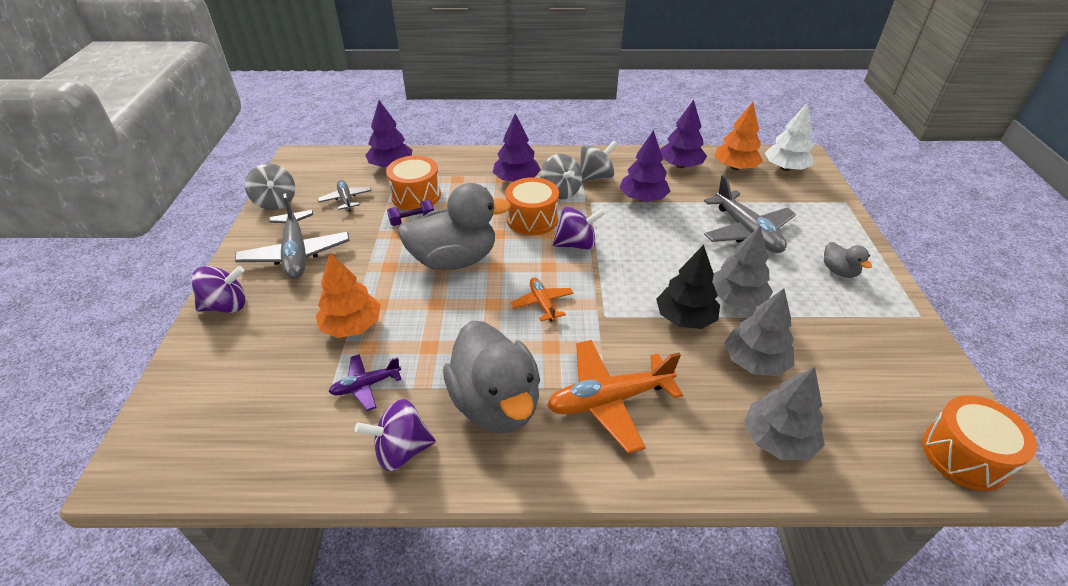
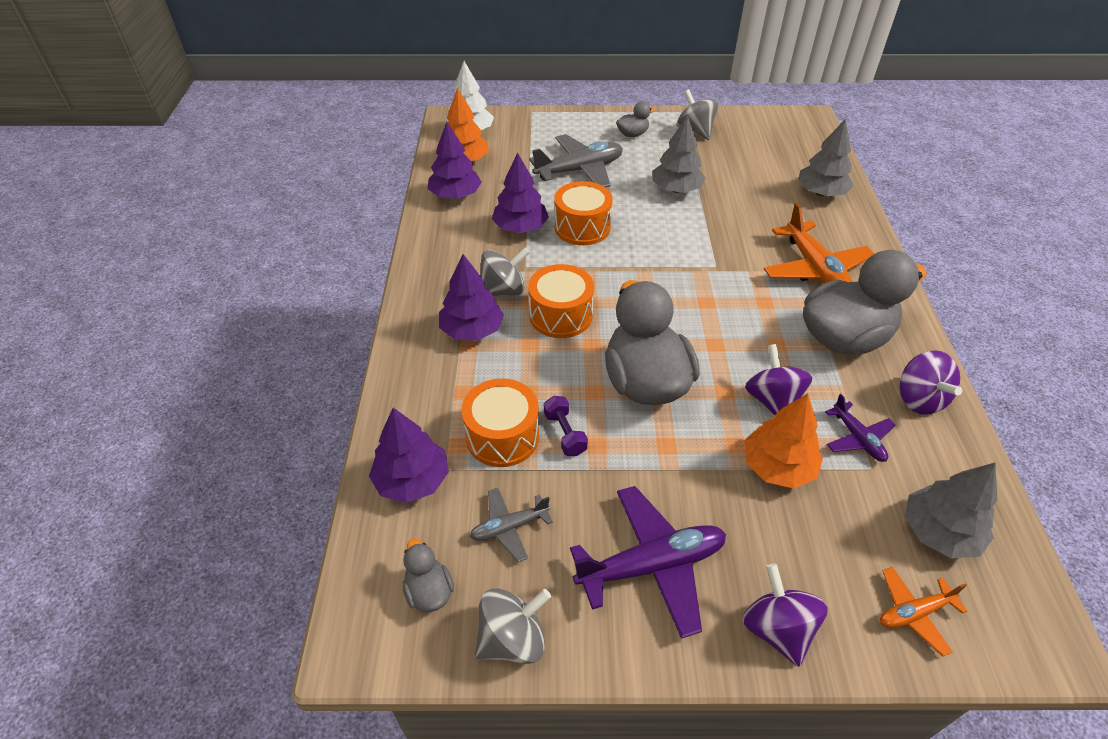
camera: 90 degrees left, 5 degrees up
grey plane [235,193,350,279] -> purple plane [570,486,726,639]
orange plane [511,277,574,322] -> orange plane moved to [880,567,967,657]
purple spinning top [553,207,605,250] -> purple spinning top moved to [745,344,813,415]
grey spinning top [580,141,618,182] -> grey spinning top moved to [677,89,718,140]
black tree [656,245,720,329] -> none
grey tree [725,288,794,376] -> grey tree moved to [905,462,997,559]
orange drum [922,395,1037,491] -> orange drum moved to [554,181,613,245]
none -> grey duck [403,538,454,612]

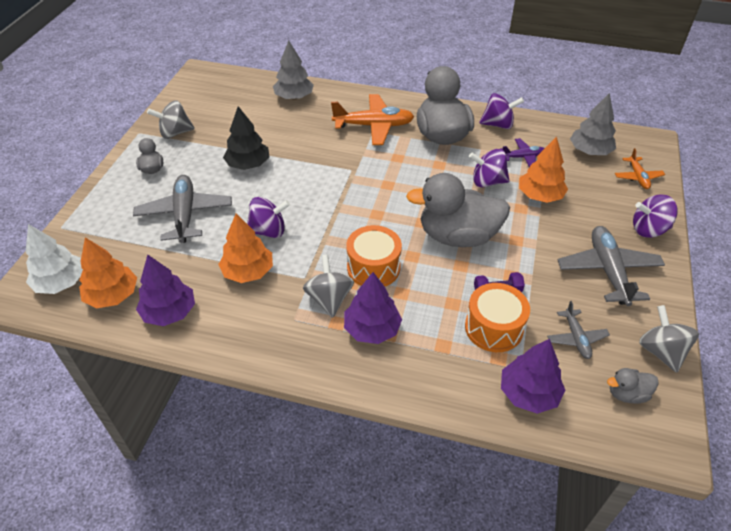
camera: 75 degrees left, 0 degrees up
purple tree [492,153,549,233] -> orange tree [218,213,273,283]
orange drum [554,181,613,245] -> purple spinning top [247,197,290,238]
purple plane [570,486,726,639] -> grey plane [558,226,665,306]
grey tree [652,115,706,193] -> black tree [223,106,269,170]

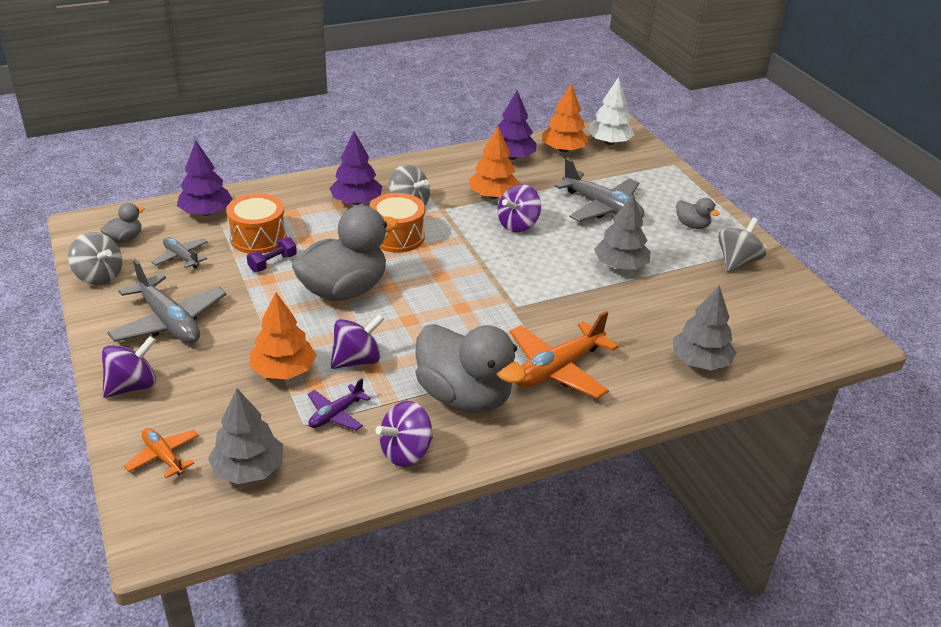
camera: 140 degrees right, 10 degrees down
black tree [223,106,269,170] -> grey tree [594,193,650,270]

